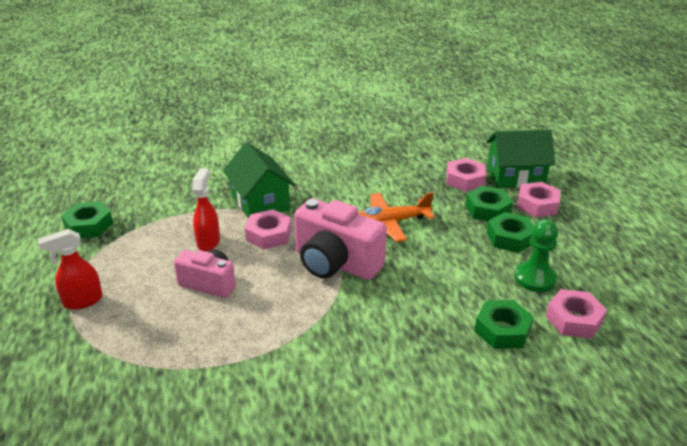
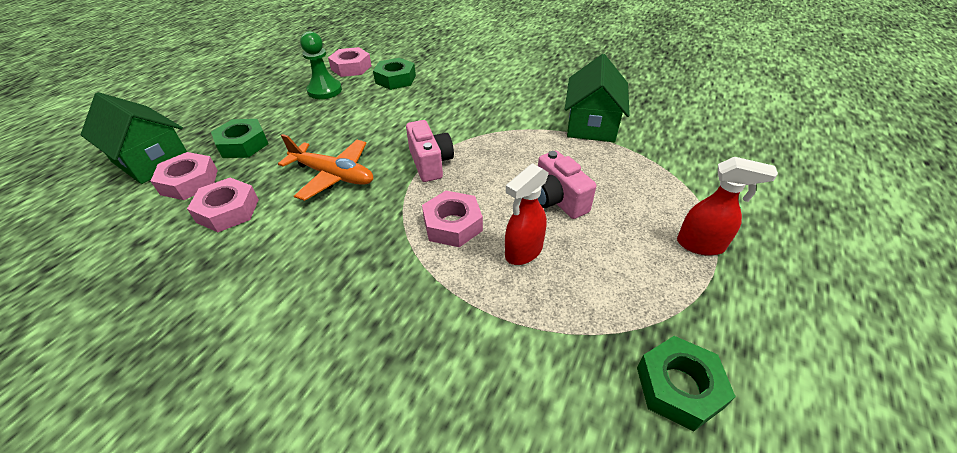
camera: 140 degrees left, 10 degrees up
green house [223,142,295,219] -> green house moved to [565,54,630,142]
pink camera [294,198,387,280] -> pink camera [406,120,454,182], size x0.61
green nut [487,212,534,253] -> none
pink nut [517,182,561,217] -> pink nut moved to [187,178,259,232]

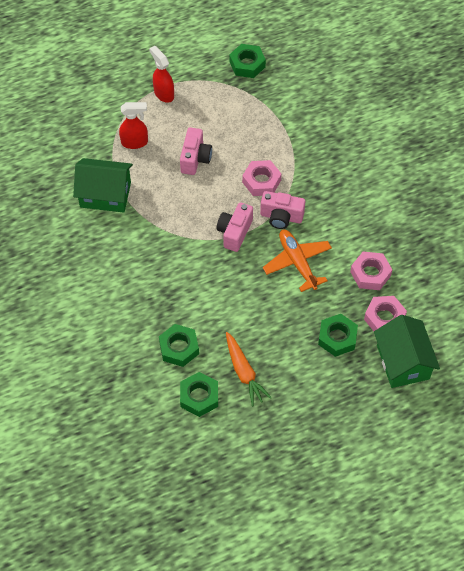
camera: 140 degrees left, 15 degrees up
green pawn [300,31,342,99] -> orange carrot [226,332,272,406]
pink nut [328,47,372,77] -> green nut [180,372,218,417]
red spray bottle [505,163,549,265] -> red spray bottle moved to [119,102,148,149]
green house [565,54,630,142] -> green house turned 45 degrees clockwise [73,158,133,212]
none -> pink camera [260,191,305,229]

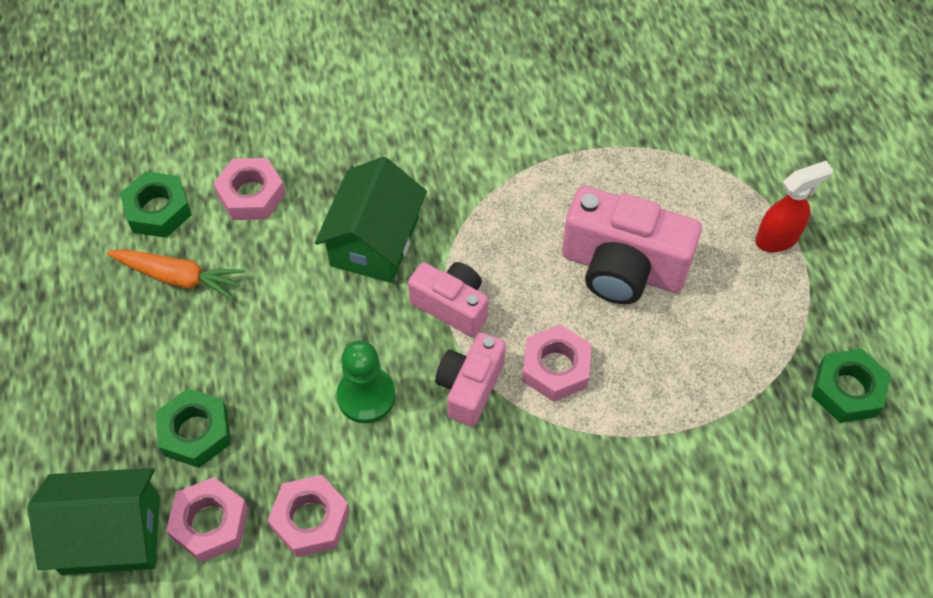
camera: 100 degrees right, 0 degrees up
green house [73,158,133,212] -> green house moved to [315,156,427,283]
red spray bottle [119,102,148,149] -> none
green nut [159,324,199,367] -> pink nut [213,158,286,220]
pink camera [180,127,212,175] -> pink camera [562,186,702,304], size x1.64
orange carrot [226,332,272,406] -> orange carrot turned 150 degrees counterclockwise [107,249,245,300]
orange plane [263,229,332,292] -> green pawn [336,340,396,423]

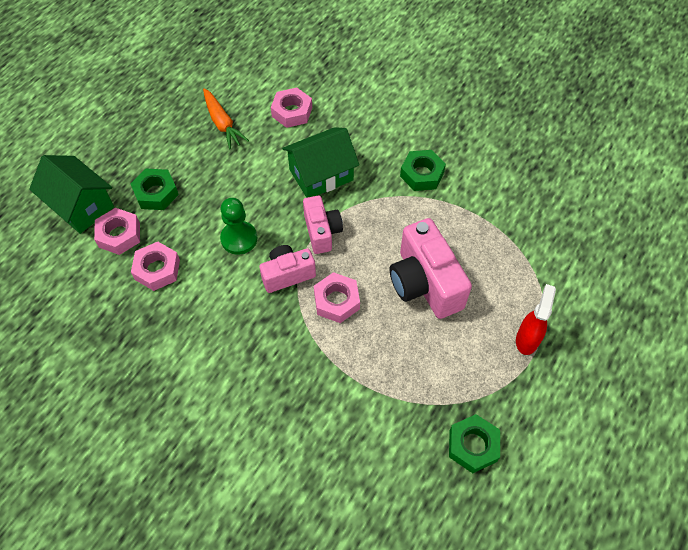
camera: 45 degrees right, 0 degrees up
green nut [120,171,192,238] -> green nut moved to [400,150,446,191]
red spray bottle [755,161,833,252] -> red spray bottle turned 90 degrees counterclockwise [516,284,556,355]

